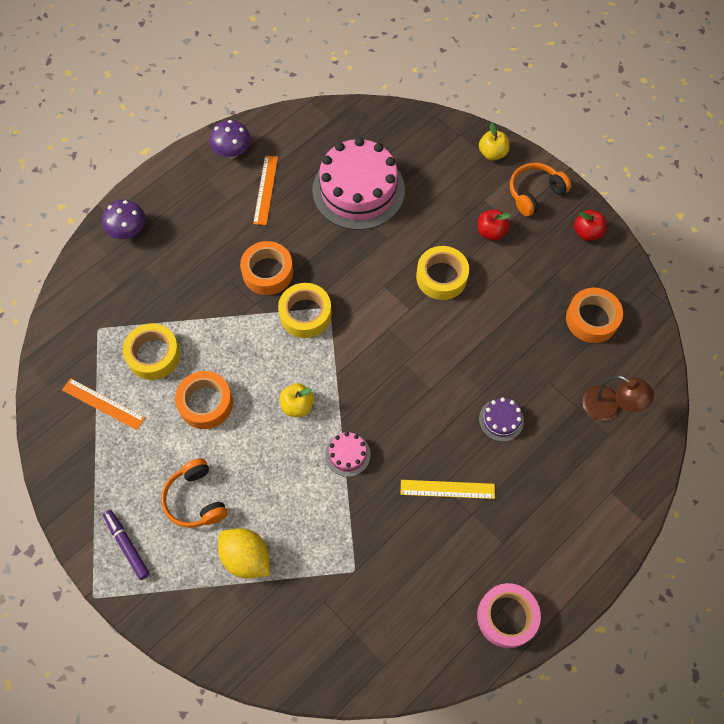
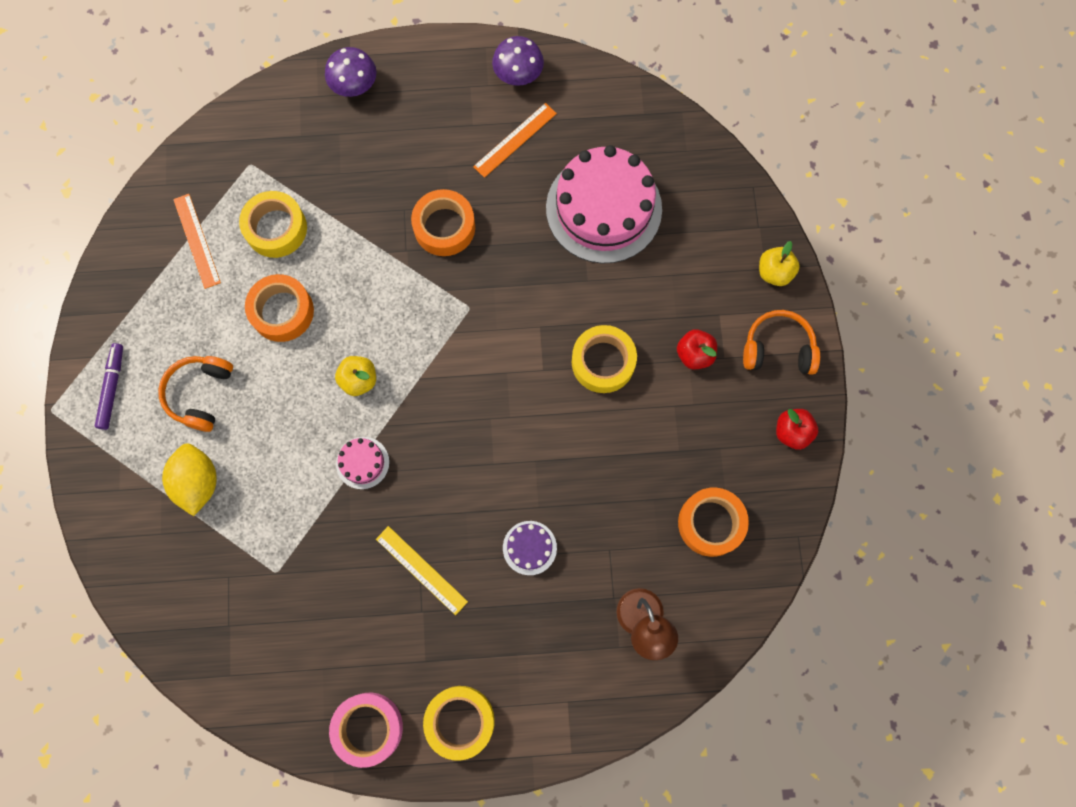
camera: 40 degrees right, 10 degrees up
yellow tape [278,283,332,338] -> yellow tape moved to [423,686,495,761]

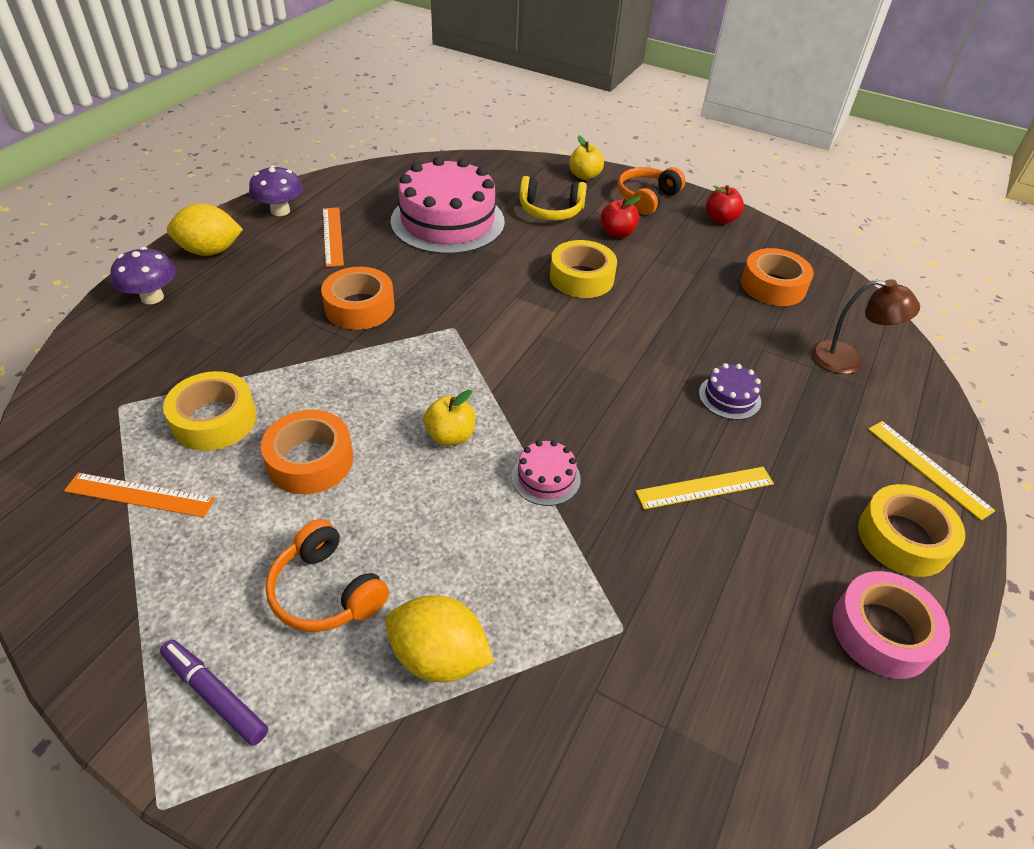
camera: 60 degrees left, 30 degrees down
none -> yellow lemon [167,203,243,256]
none -> yellow headphones [520,176,587,221]
none -> yellow ruler [868,421,995,521]

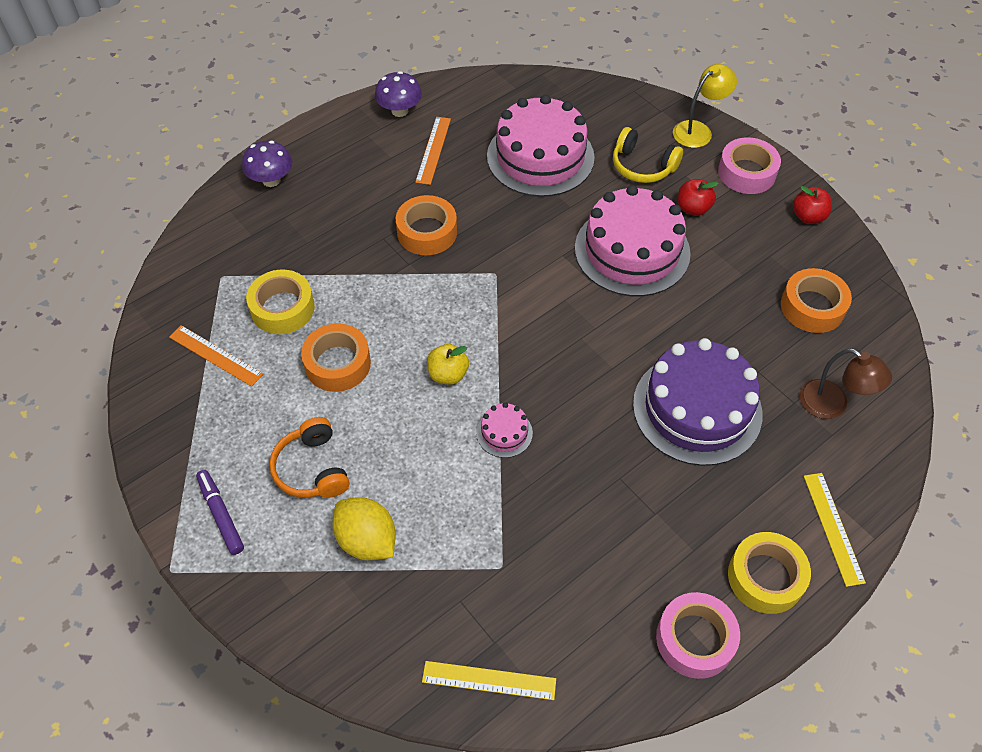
camera: 25 degrees right, 10 degrees up
yellow lemon [167,203,243,256] -> none
yellow tape [550,240,617,298] -> pink cake [575,185,691,296]
yellow apple [569,135,604,180] -> yellow lamp [673,64,737,148]
orange headphones [617,167,685,215] -> pink tape [718,137,781,194]
yellow ruler [636,467,774,509] -> yellow ruler moved to [422,661,556,700]
purple cake [699,363,761,420] -> purple cake [633,338,762,466], size x2.32

